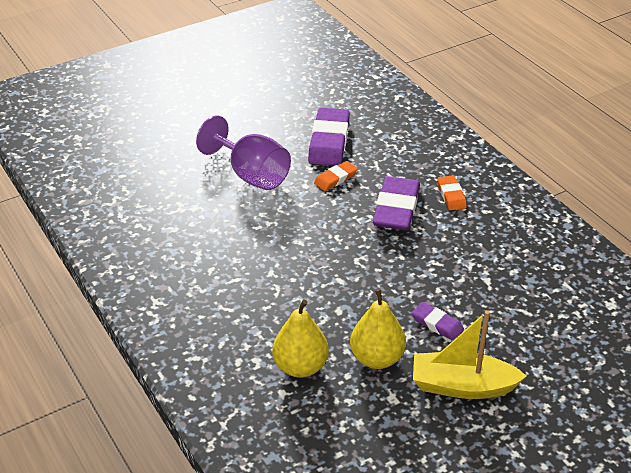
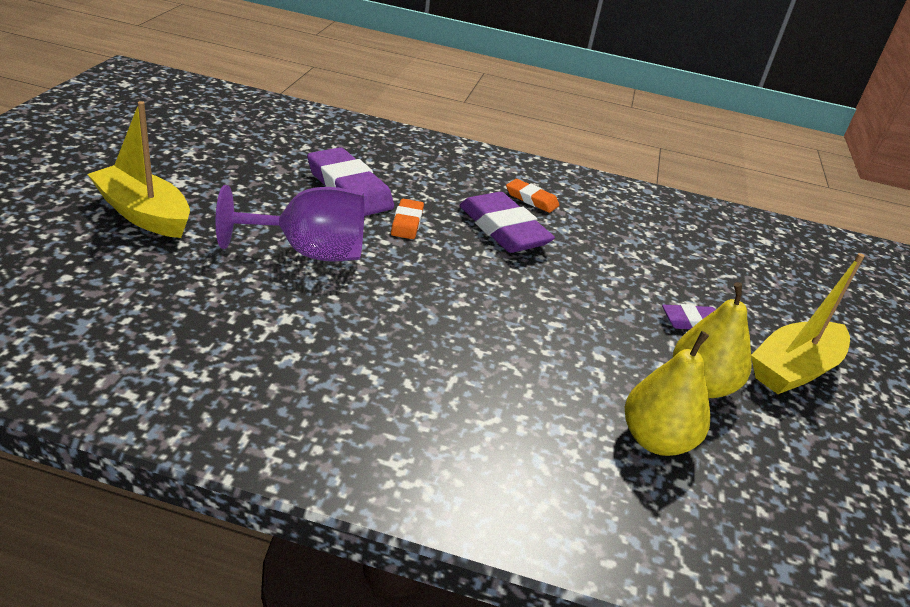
camera: 50 degrees left, 5 degrees down
none -> yellow boat [87,101,190,238]

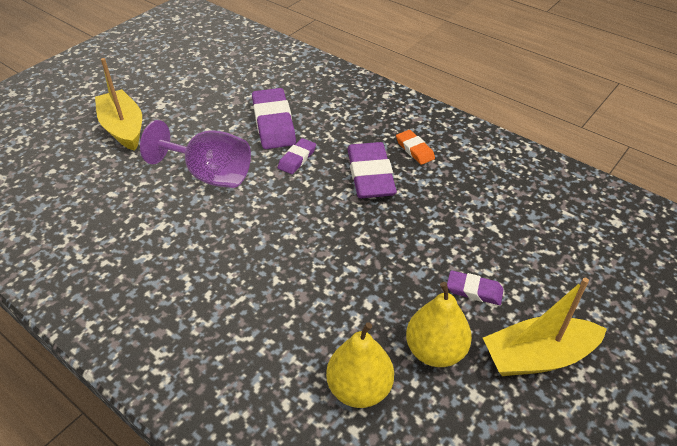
camera: 30 degrees right, 10 degrees up
orange eraser [391,199,424,239] -> purple eraser [278,138,316,174]

